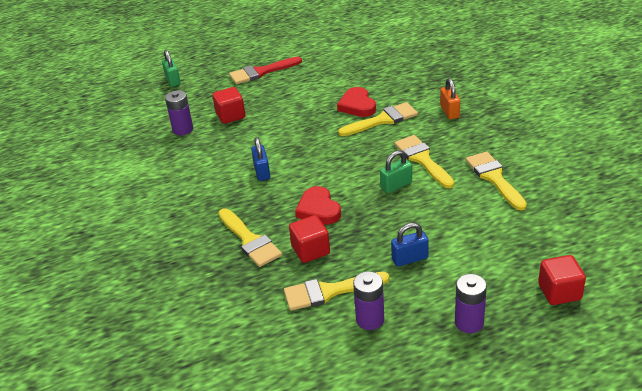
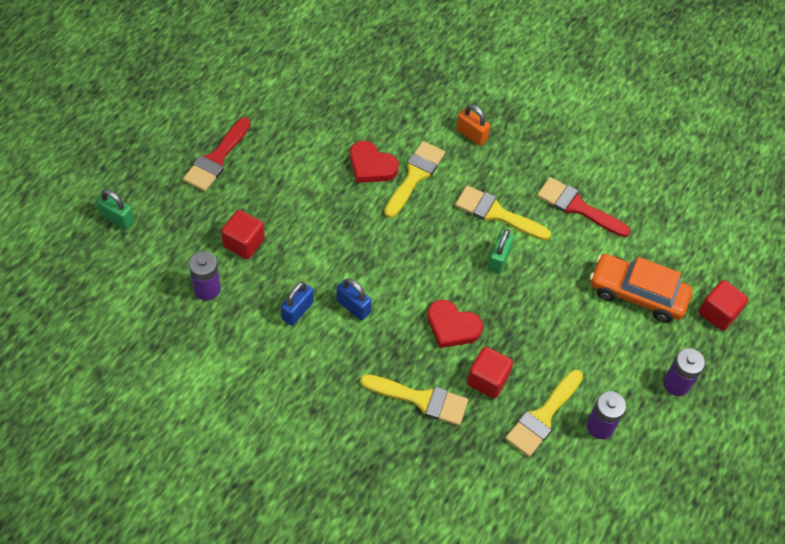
camera: 45 degrees left, 20 degrees up
blue padlock [391,222,429,267] -> blue padlock moved to [281,282,314,326]
yellow brush [466,152,527,211] -> red brush [537,177,630,237]
none -> orange car [590,254,692,323]

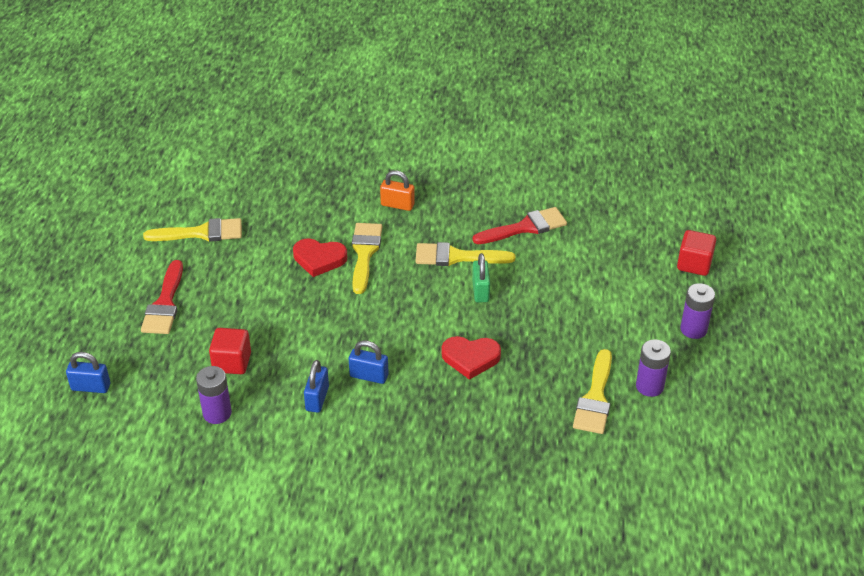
camera: 20 degrees left, 15 degrees down
green padlock [96,189,135,230] -> blue padlock [66,352,110,393]
yellow brush [360,374,468,426] -> yellow brush moved to [143,218,242,242]
red cube [467,347,513,398] -> none
red brush [537,177,630,237] -> red brush turned 150 degrees clockwise [472,207,567,244]
orange car [590,254,692,323] -> none

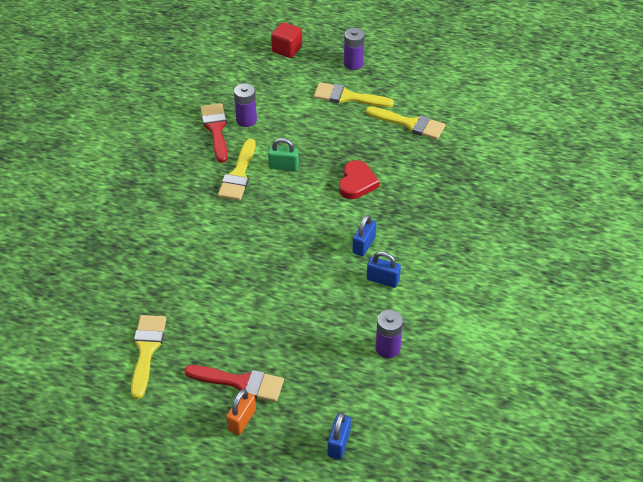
camera: 80 degrees left, 5 degrees up
red cube [209,328,251,374] -> none
red heart [293,239,347,277] -> none
yellow brush [352,223,382,294] -> yellow brush moved to [314,82,394,107]
orange padlock [380,170,415,211] -> orange padlock moved to [226,389,256,435]
purple battery [636,339,671,397] -> purple battery moved to [234,83,257,127]

